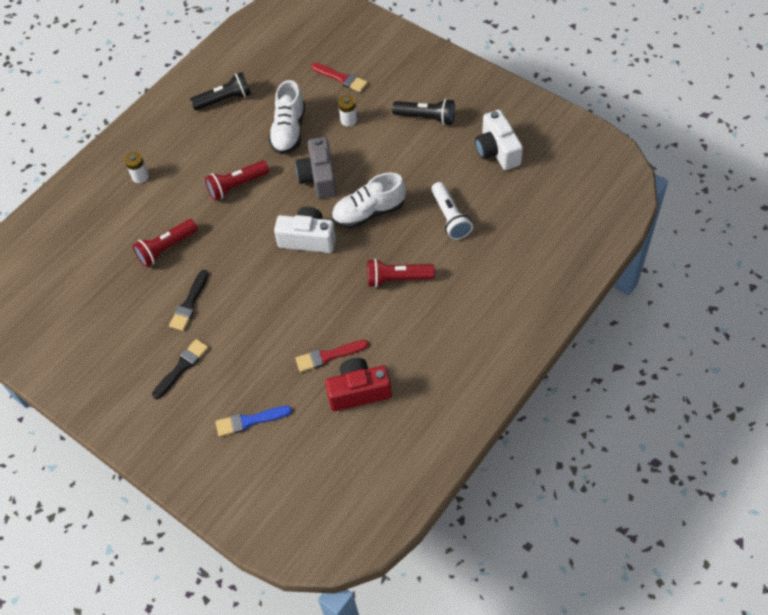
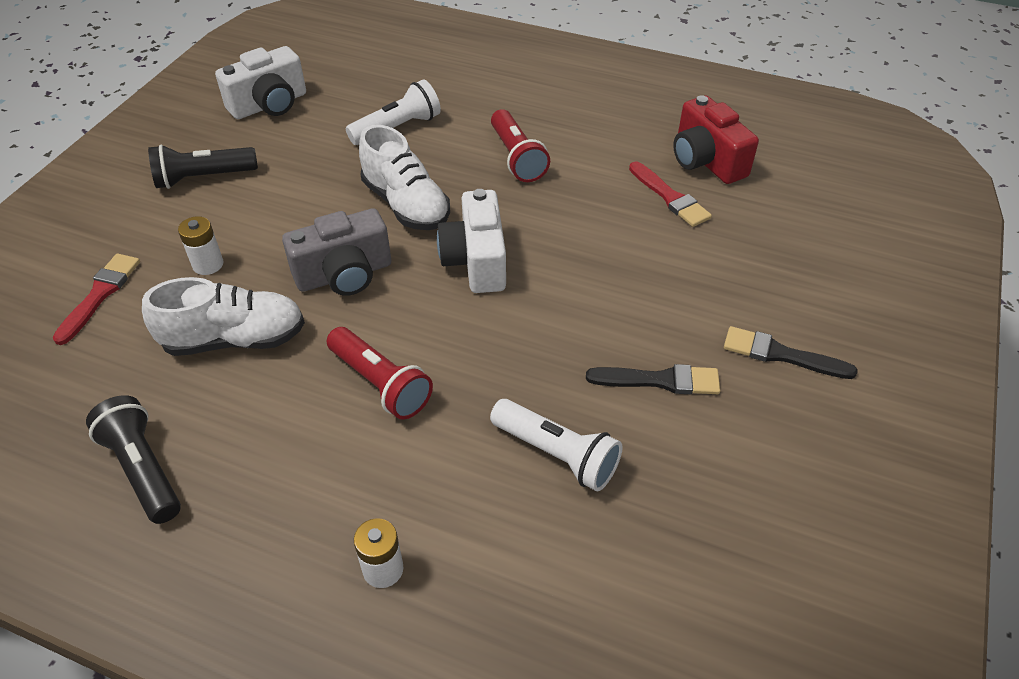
camera: 110 degrees left, 10 degrees down
red flashlight [132,219,198,267] -> white flashlight [490,399,623,492]
blue brush [216,406,292,437] -> none
black flashlight [392,99,455,125] -> black flashlight turned 105 degrees counterclockwise [148,144,258,189]

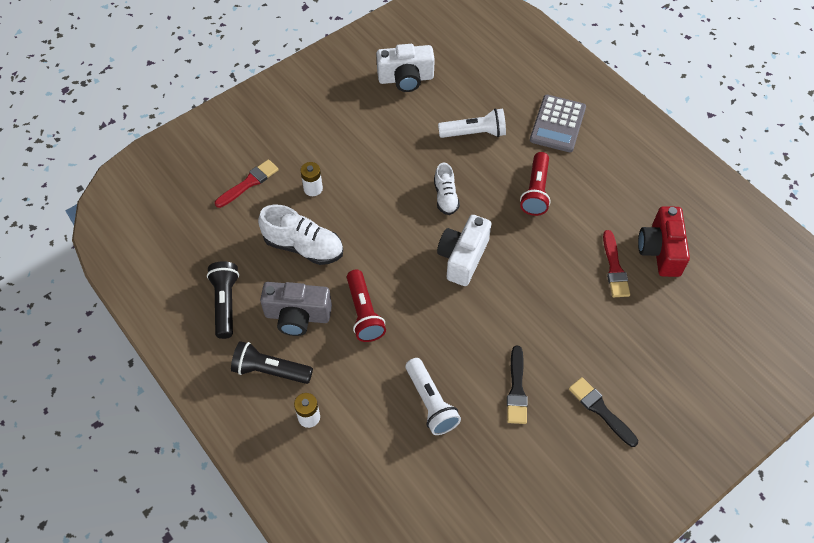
camera: 30 degrees right, 10 degrees up
black flashlight [148,144,258,189] -> black flashlight moved to [231,341,313,384]
grey camera [282,208,391,296] -> grey camera moved to [260,282,332,336]
white shoe [359,125,450,230] -> white shoe [434,163,460,215], size x0.61
black brush [586,364,720,394] -> black brush turned 60 degrees clockwise [507,346,528,424]
none -> grey calculator [530,95,586,152]

